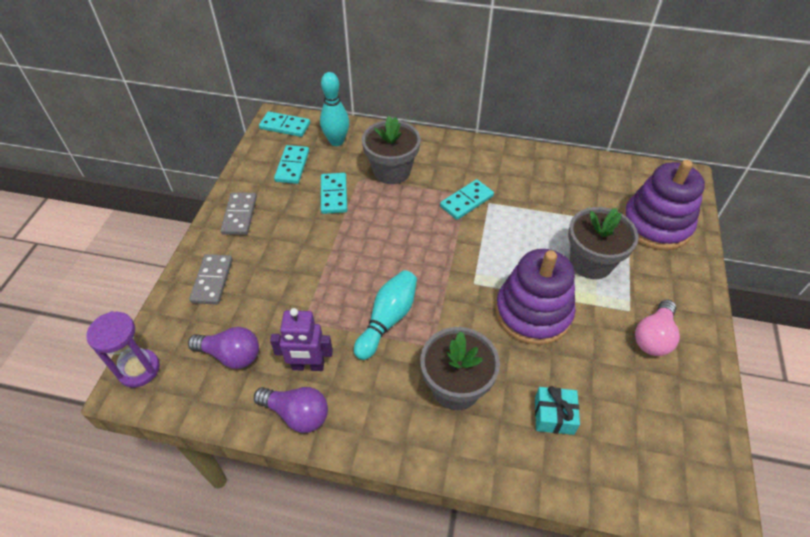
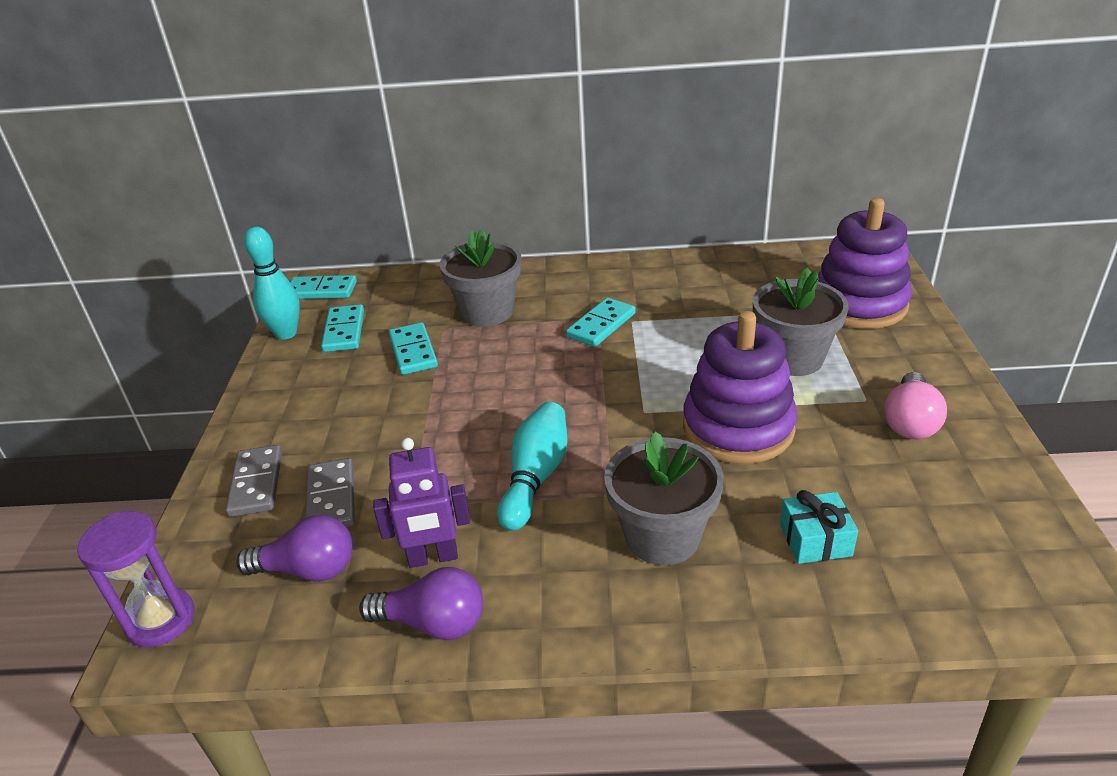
camera: 10 degrees left, 15 degrees down
grey domino [220,192,257,235] -> grey domino moved to [306,458,355,527]
turquoise bowling pin [320,72,349,146] -> turquoise bowling pin moved to [244,227,300,340]

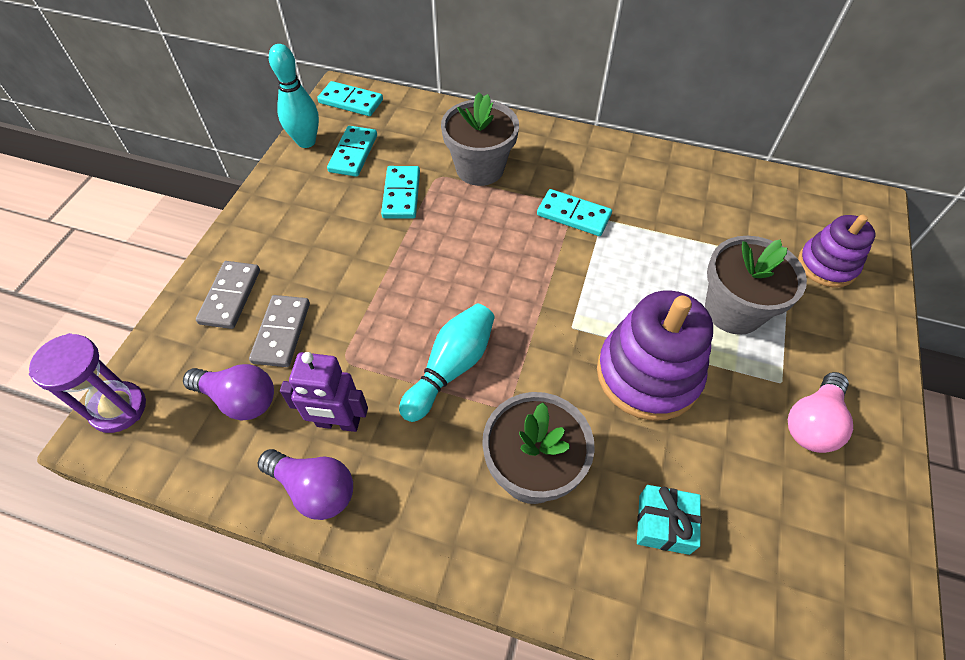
camera: 15 degrees right, 20 degrees up
turquoise domino [566,297,636,347] -> turquoise domino turned 60 degrees clockwise [537,189,612,236]
purple stacking toy [818,198,912,329] -> purple stacking toy [798,215,875,288], size x0.62

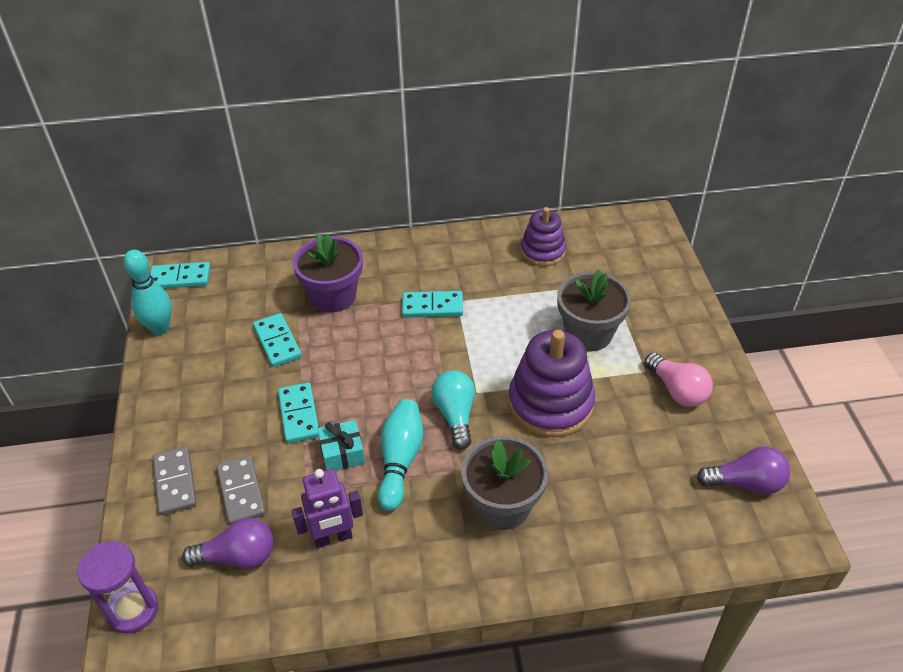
camera: 25 degrees left, 10 degrees down
purple light bulb [258,449,353,520] -> purple light bulb moved to [697,446,790,494]
turquoise domino [327,126,377,177] -> turquoise domino moved to [278,382,319,443]
grey flower pot [441,92,519,186] -> purple flower pot [293,234,363,312]
turquoise gift [637,485,701,555] -> turquoise gift moved to [318,420,365,471]
pink light bulb [788,372,853,453] -> pink light bulb turned 45 degrees counterclockwise [645,353,713,407]
purple stacking toy [798,215,875,288] -> purple stacking toy moved to [521,207,566,266]
none -> turquoise light bulb [431,370,475,449]

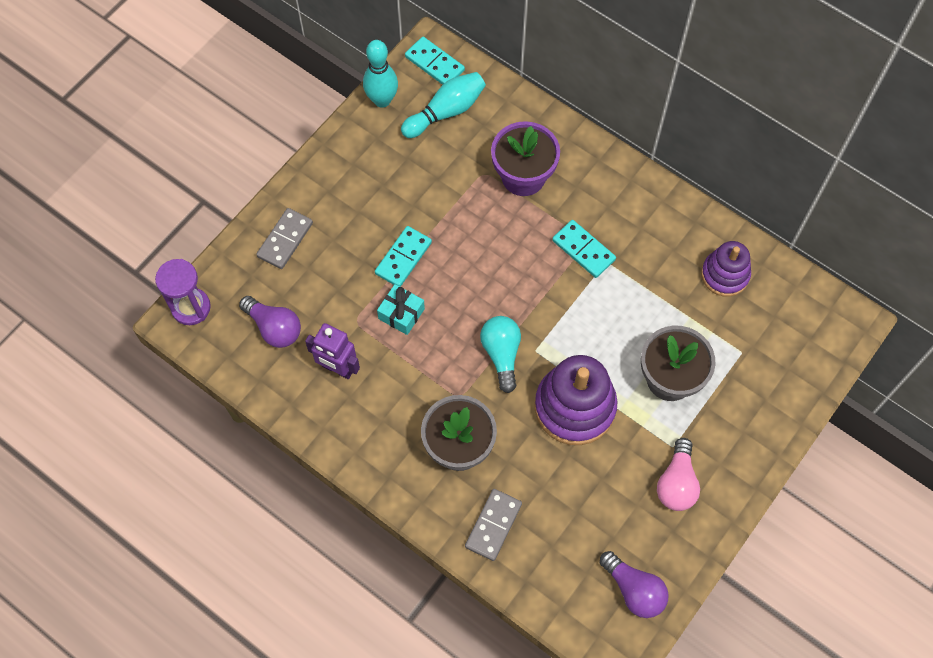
camera: 45 degrees right, 20 degrees up
grey domino [216,455,266,525] -> grey domino moved to [465,489,522,561]
turquoise domino [253,313,302,367] -> none
turquoise bowling pin [378,399,423,511] -> turquoise bowling pin moved to [401,72,486,138]
turquoise light bulb [431,370,475,449] -> turquoise light bulb turned 45 degrees counterclockwise [480,316,521,393]

